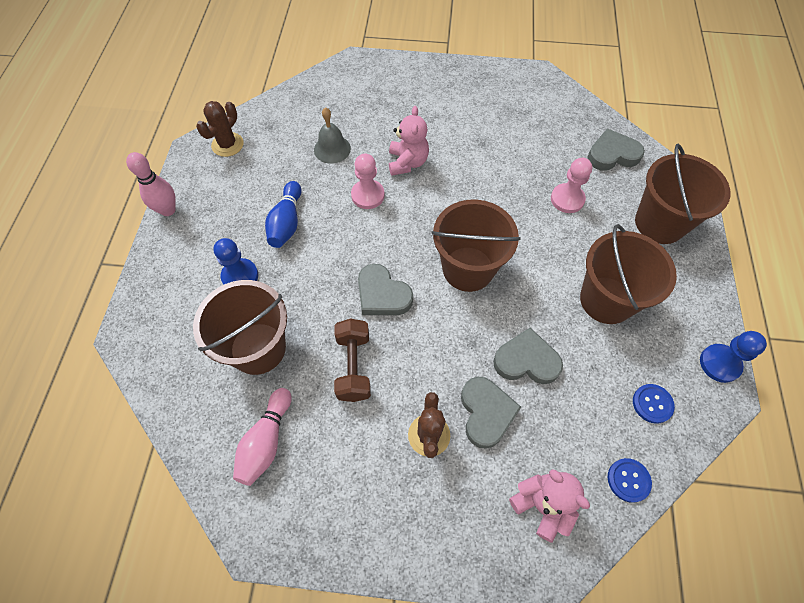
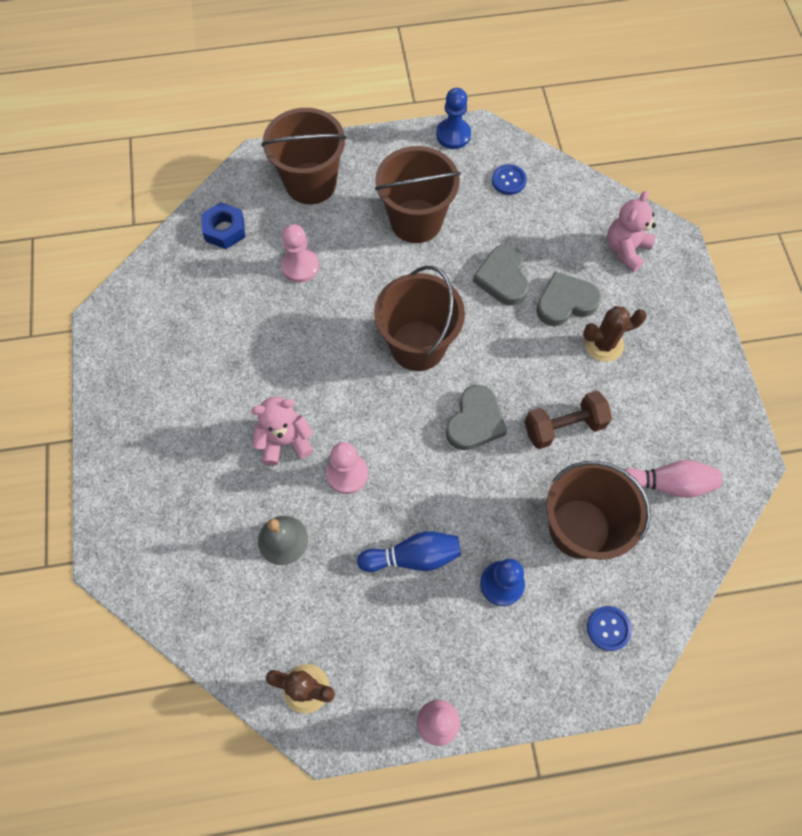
camera: 105 degrees left, 5 degrees up
grey heart [587,129,645,171] -> blue nut [201,202,245,249]
blue button [608,458,652,503] -> blue button moved to [587,606,632,651]

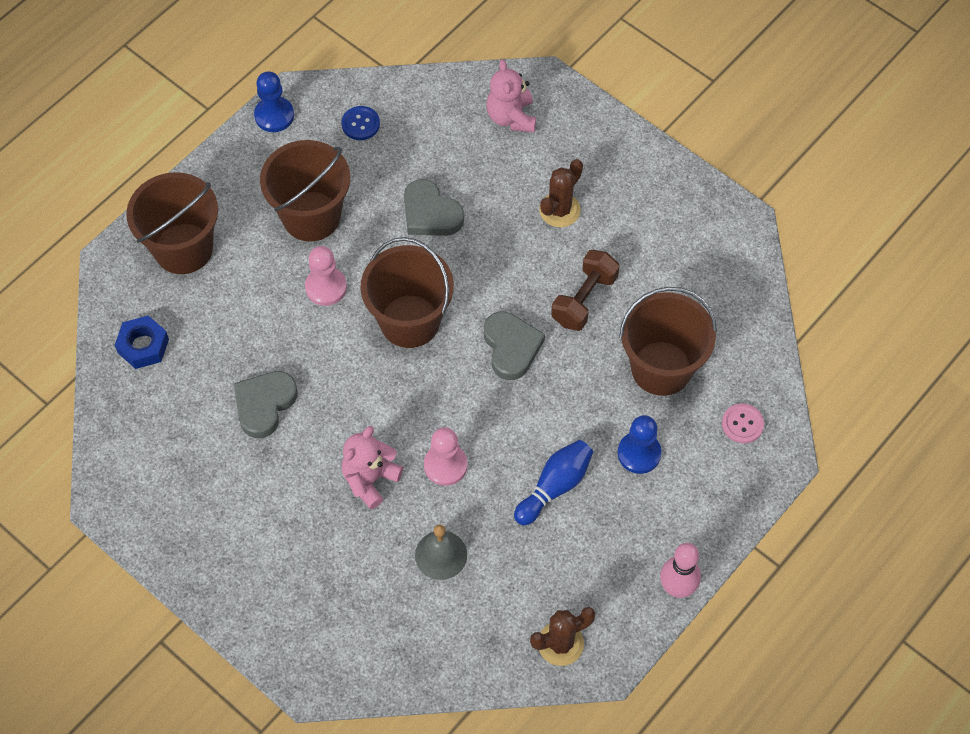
camera: 40 degrees left, 5 degrees down
pink pawn [281,224,319,283] -> pink pawn moved to [305,246,347,306]
grey heart [536,272,601,326] -> grey heart moved to [234,371,298,438]
blue button [587,606,632,651] -> pink button [722,403,764,443]
pink bowling pin [624,460,722,498] -> none

